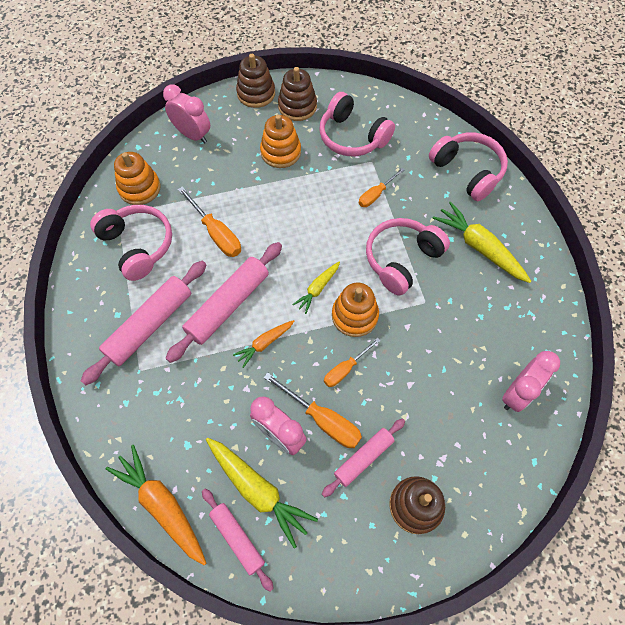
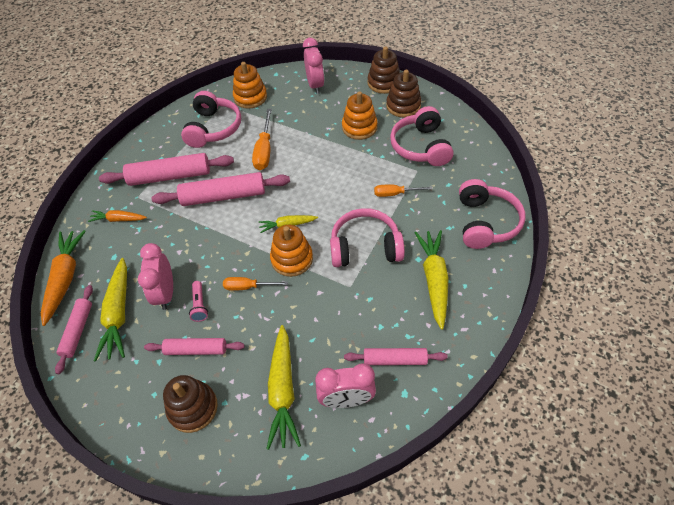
camera: 45 degrees right, 10 degrees down
orange carrot [233,320,294,368] -> orange carrot moved to [88,210,147,222]
orange screwdriver [264,372,362,448] -> pink flashlight [189,281,208,322]
none -> yellow carrot [266,325,301,450]
none -> pink rolling pin [344,348,448,365]

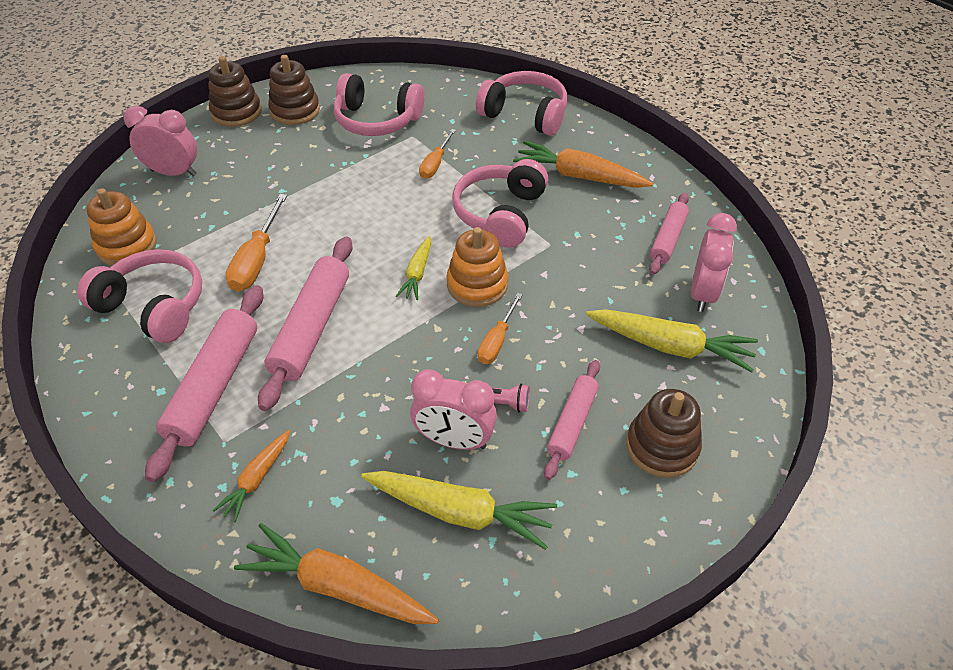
camera: 70 degrees left, 5 degrees down
pink rolling pin [55,285,93,374] -> none
orange screwdriver [252,109,272,170] -> orange screwdriver turned 75 degrees clockwise [225,194,287,292]
orange stacking toy [342,91,378,140] -> none
yellow carrot [415,230,448,330] -> orange carrot [513,141,653,188]

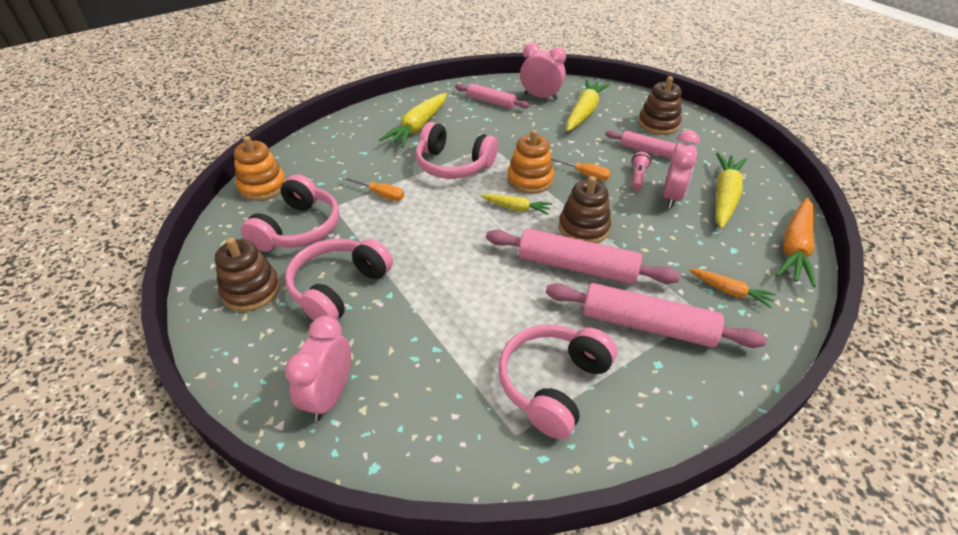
camera: 85 degrees left, 5 degrees down
orange stacking toy [87,188,157,266] -> orange stacking toy moved to [234,136,286,201]
brown stacking toy [208,56,262,127] -> brown stacking toy moved to [559,176,611,243]
orange screwdriver [225,194,287,292] -> none
pink headphones [476,71,568,136] -> pink headphones moved to [285,238,393,321]
orange carrot [513,141,653,188] -> yellow carrot [379,93,447,148]

